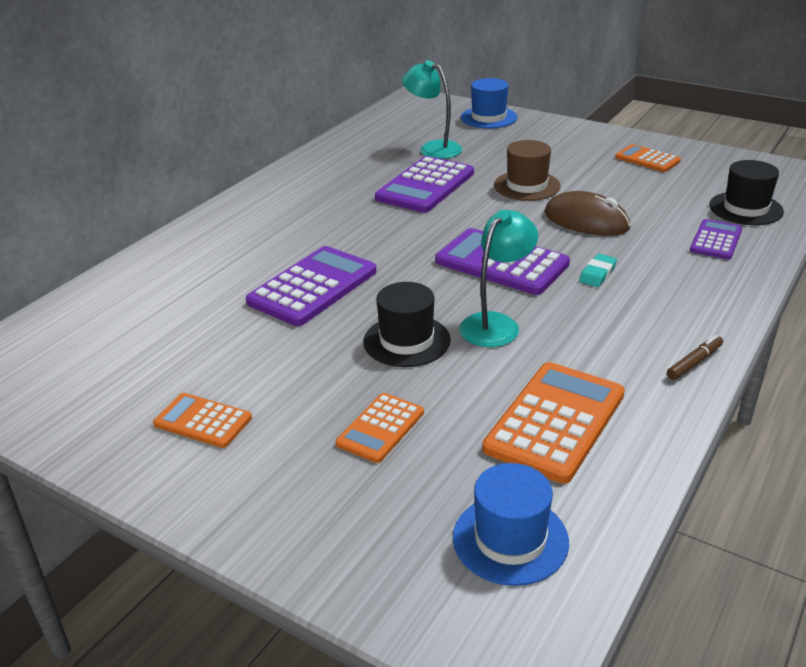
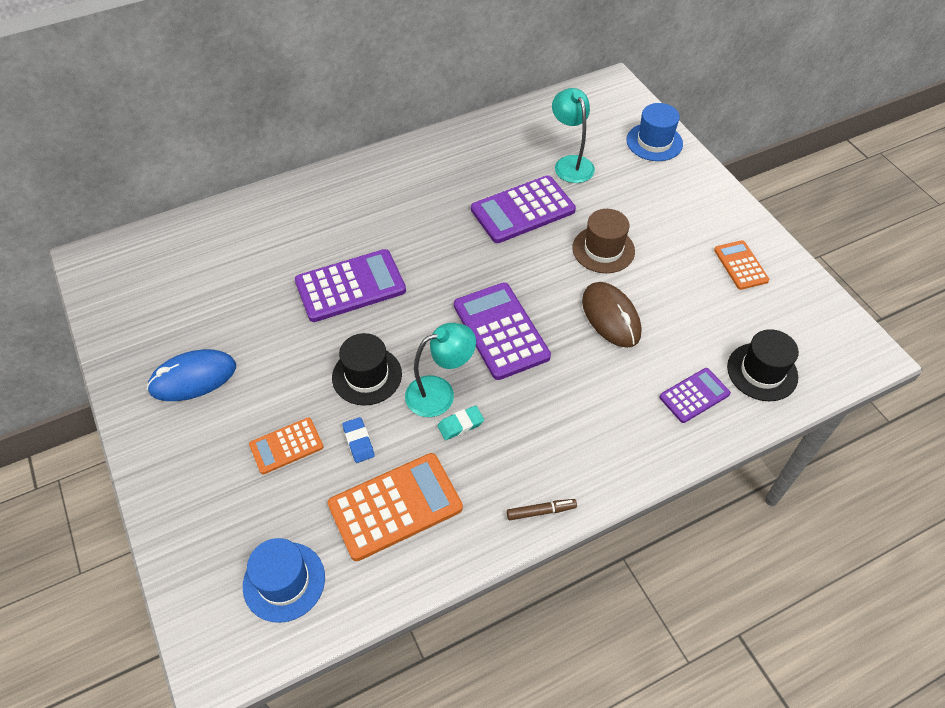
camera: 30 degrees right, 20 degrees up
orange calculator [153,393,252,448] -> blue mouse [147,349,236,401]
turquoise eraser [579,254,617,287] -> turquoise eraser moved to [437,406,484,440]
none -> blue eraser [343,417,375,463]

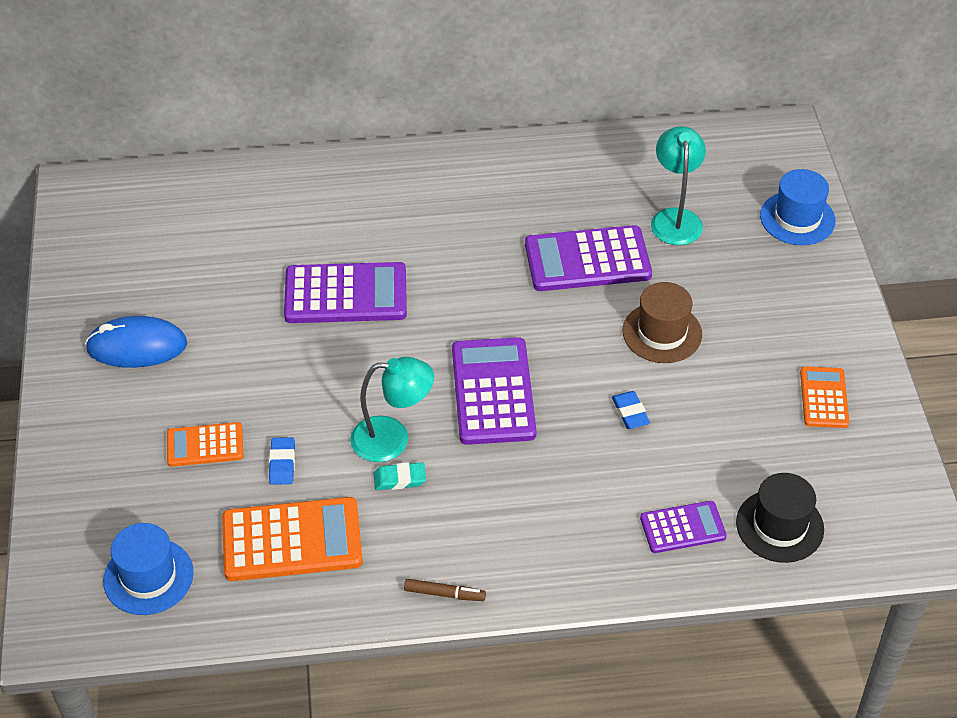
camera: 20 degrees right, 5 degrees down
black hat [332,333,402,406] -> none
brown mouse [582,282,641,348] -> blue eraser [612,391,650,429]

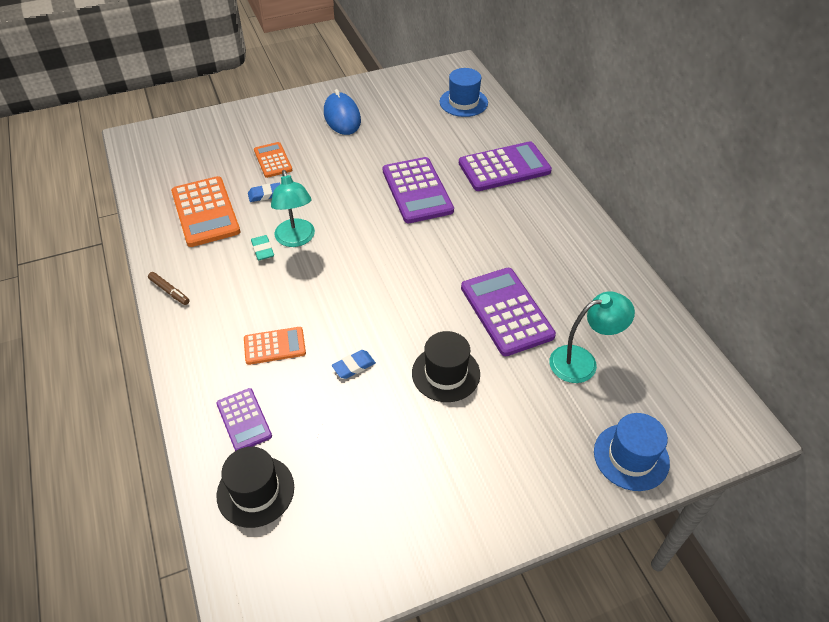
camera: 75 degrees right, 0 degrees up
blue hat [103,523,194,615] -> blue hat moved to [440,68,488,117]
brown marker [404,579,486,601] -> brown marker turned 45 degrees counterclockwise [148,272,189,305]
purple calculator [452,337,537,445] -> purple calculator moved to [459,141,552,191]
brown hat [623,282,702,363] -> black hat [412,331,480,402]
orange calculator [800,366,849,428] -> orange calculator moved to [244,327,306,365]

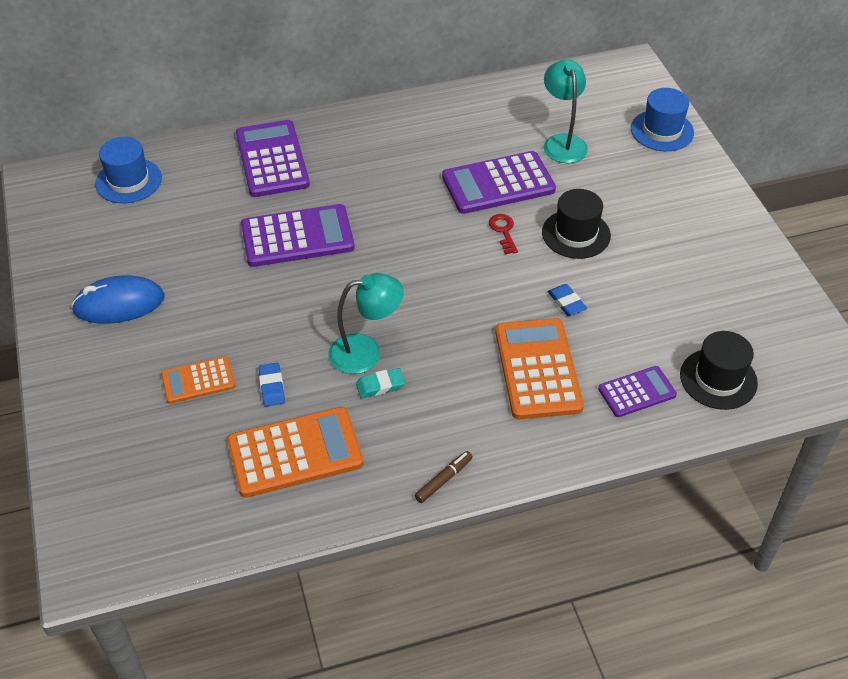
camera: 85 degrees left, 0 degrees up
orange calculator [244,327,306,365] -> orange calculator [495,318,584,420], size x1.74
none -> red key [489,214,518,254]

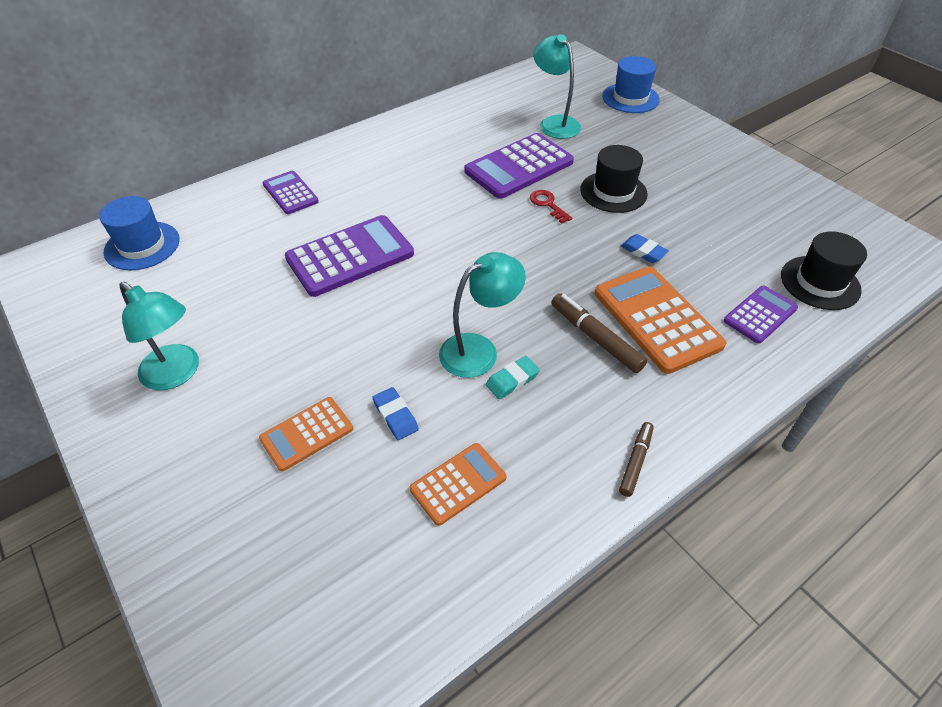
camera: 20 degrees left, 0 degrees up
blue mouse [71,275,165,324] -> turquoise lamp [119,282,199,390]
orange calculator [227,407,363,498] -> orange calculator [410,443,507,526], size x0.58
purple calculator [236,120,310,197] -> purple calculator [263,171,319,214], size x0.58
none -> brown marker [551,293,647,373]

